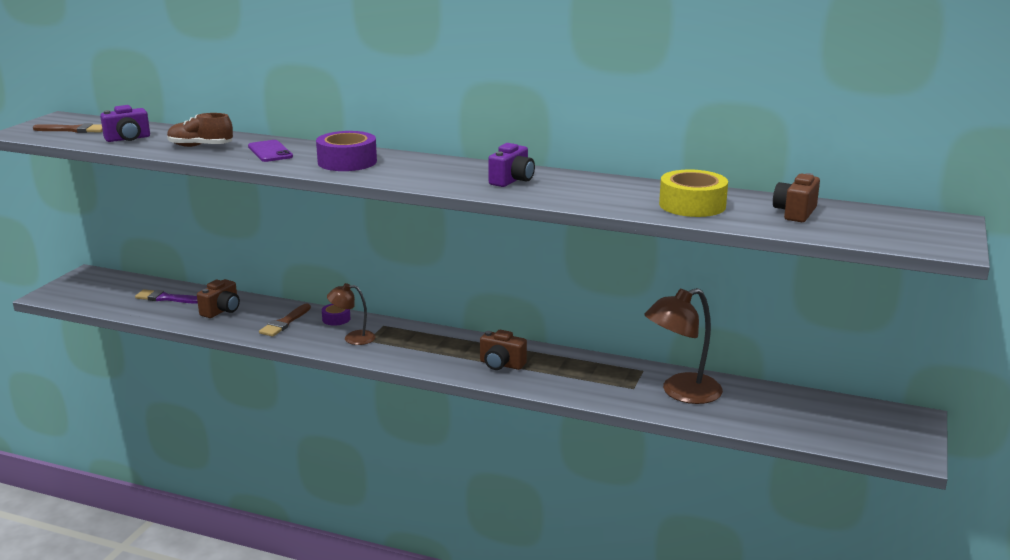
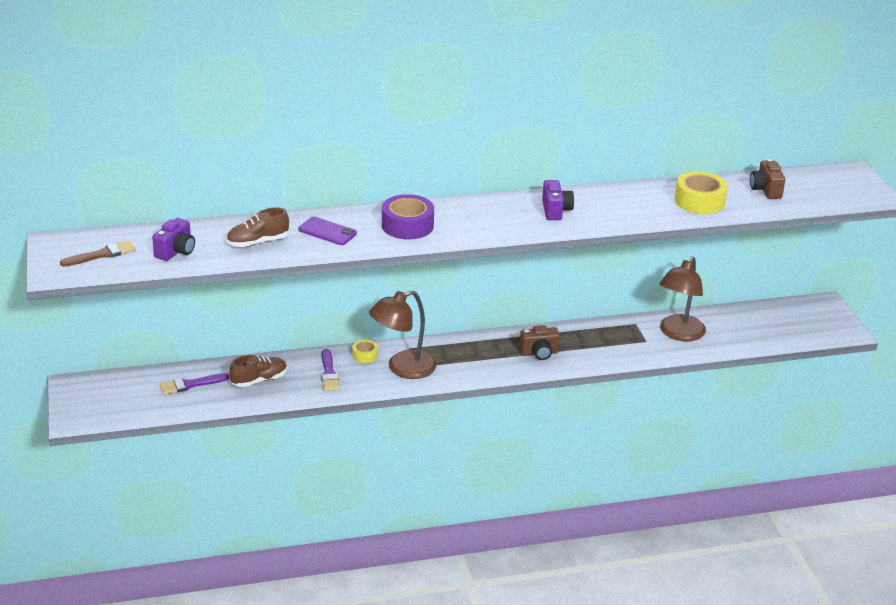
camera: 35 degrees left, 10 degrees up
brown camera [197,279,240,318] -> brown shoe [229,355,287,387]
brown brush [259,304,311,337] -> purple brush [321,349,340,391]
purple tape [322,304,350,325] -> yellow tape [352,340,378,363]
brown lamp [327,283,376,345] -> brown lamp [369,290,436,379], size x1.75

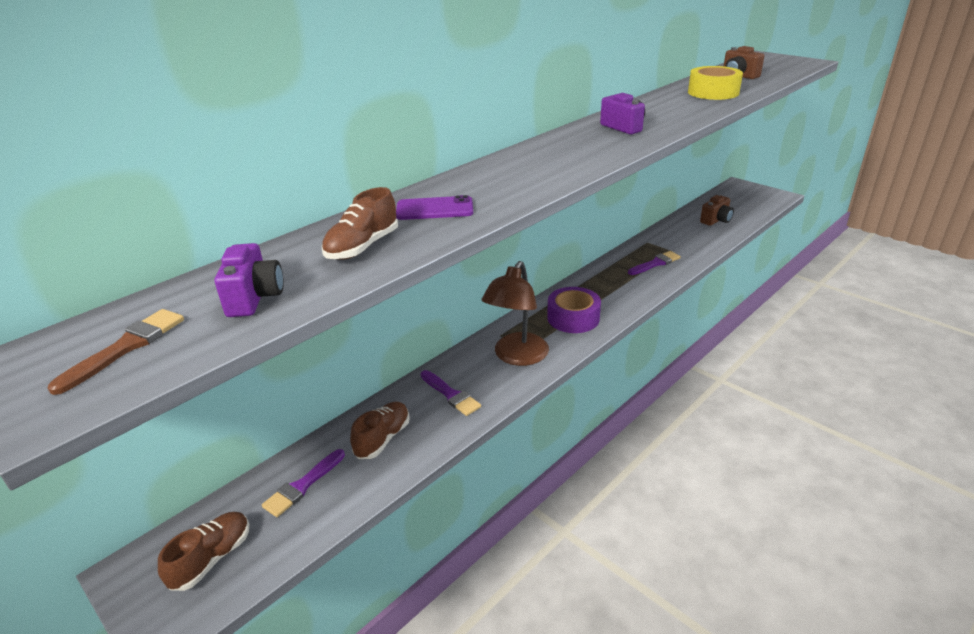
camera: 30 degrees left, 0 degrees up
yellow tape [352,340,378,363] -> none
purple tape [382,194,434,239] -> purple tape moved to [547,287,601,333]
brown camera [519,325,560,360] -> brown camera moved to [700,195,734,226]
brown lamp [660,256,706,341] -> none
none -> brown shoe [158,512,249,591]
none -> purple brush [628,251,681,275]

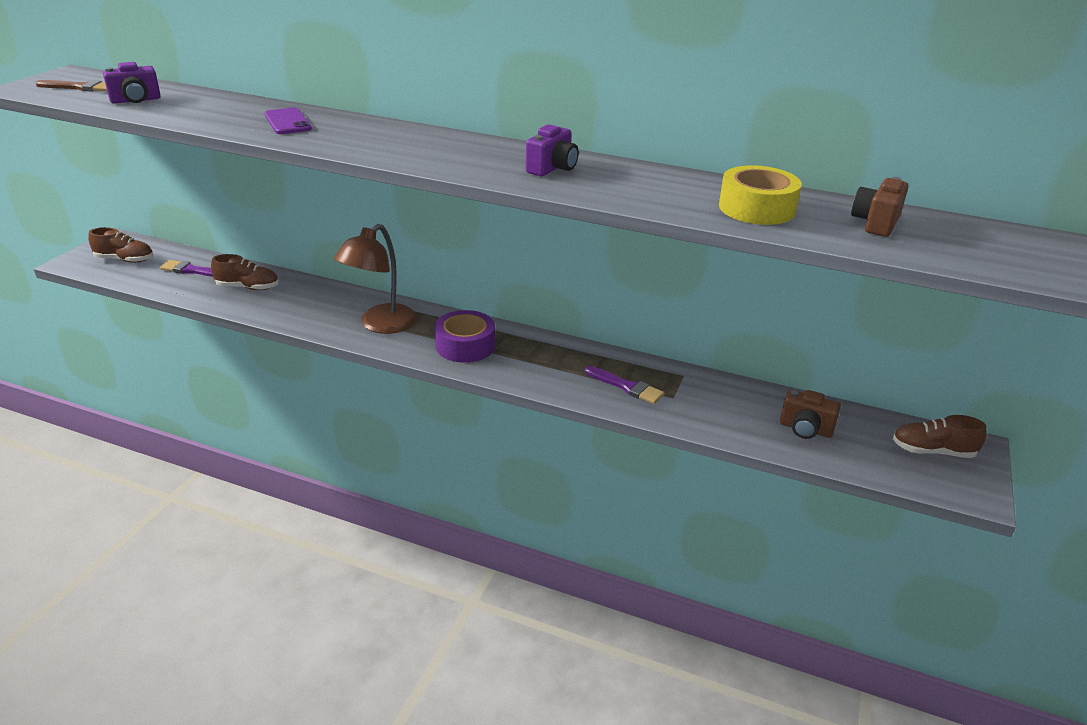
camera: 65 degrees right, 0 degrees up
brown shoe [322,187,398,260] -> brown shoe moved to [893,415,987,458]
purple brush [420,370,481,416] -> none
brown lamp [482,261,549,366] -> brown lamp turned 60 degrees counterclockwise [334,224,417,334]

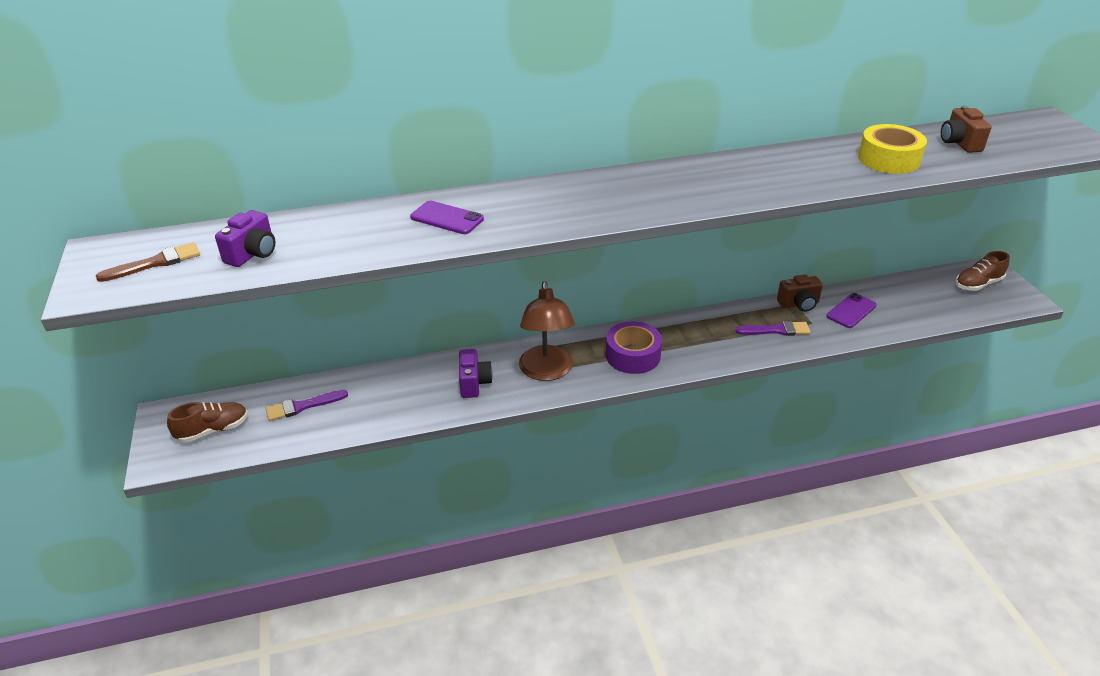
camera: 35 degrees left, 5 degrees up
brown shoe [211,254,279,290] -> none
purple camera [526,124,579,176] -> purple camera moved to [459,349,493,398]
brown camera [780,390,841,439] -> brown camera moved to [777,274,823,312]
none -> purple phone [826,293,877,328]

